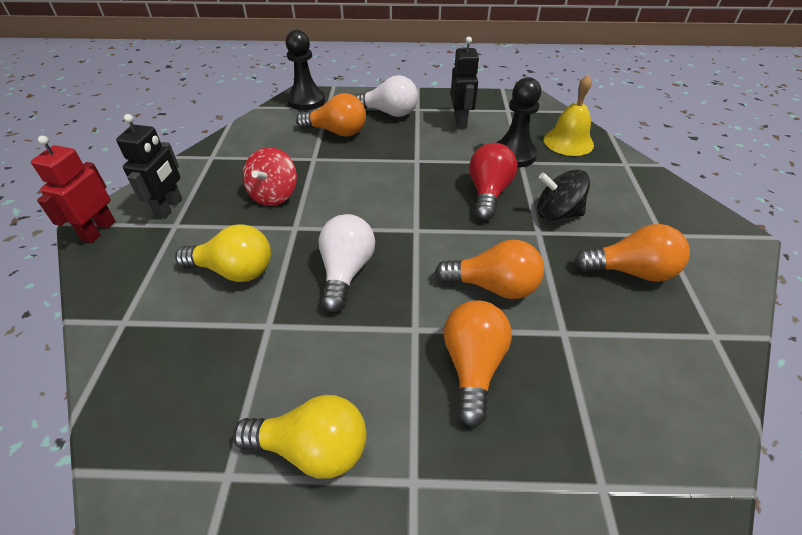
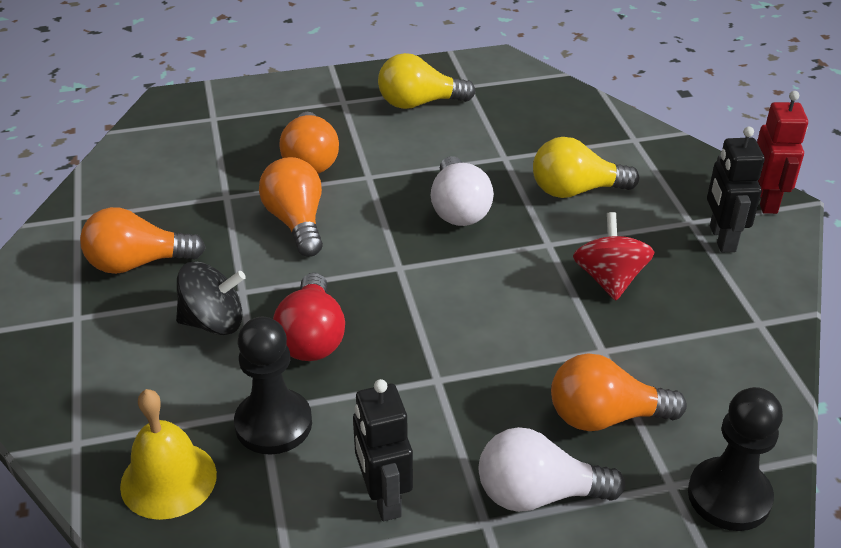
camera: 165 degrees right, 5 degrees down
orange light bulb [435,240,544,299] -> orange light bulb turned 75 degrees clockwise [259,157,323,257]

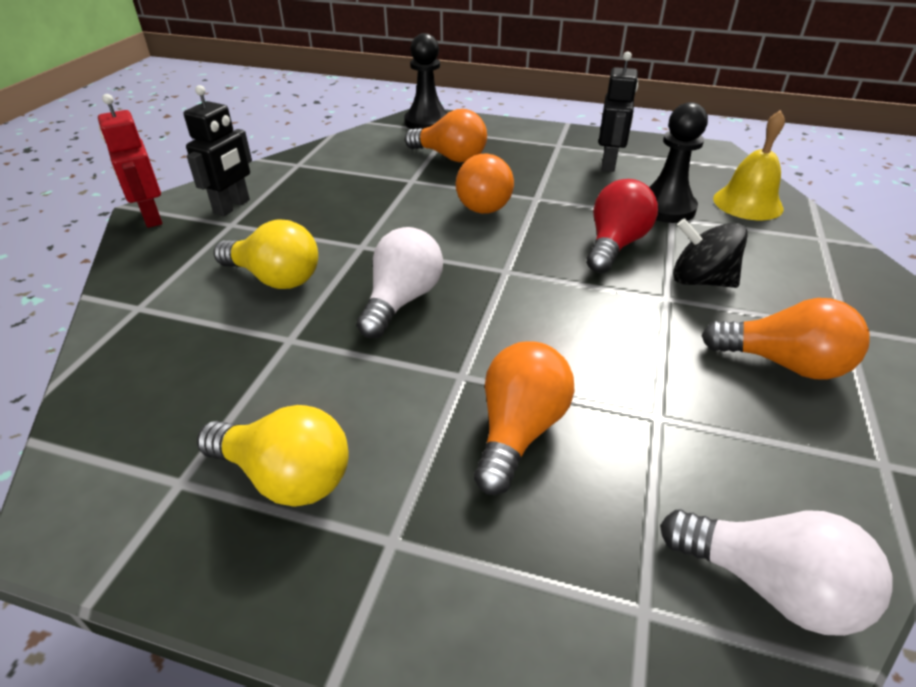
camera: 150 degrees left, 0 degrees up
orange light bulb [259,157,323,257] -> orange light bulb moved to [456,154,514,214]
white light bulb [479,427,625,512] -> white light bulb moved to [660,509,893,636]
red spinning top [573,212,655,301] -> none
red robot [757,91,808,214] -> red robot turned 60 degrees counterclockwise [98,94,162,228]

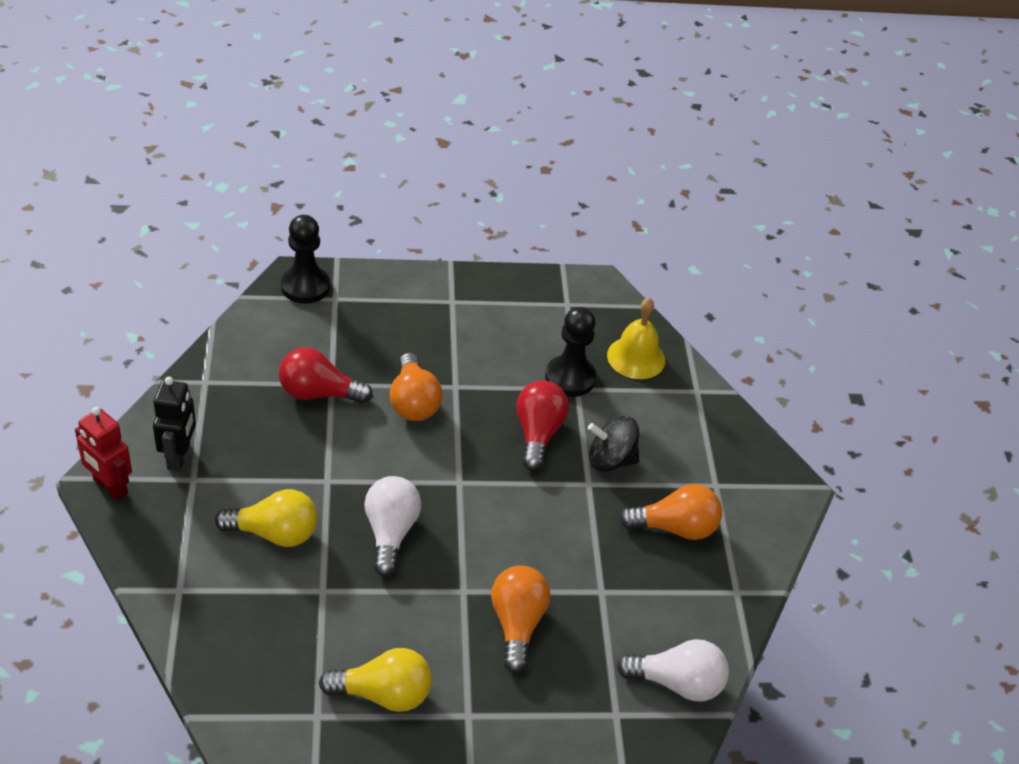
camera: 25 degrees left, 5 degrees up
orange light bulb [405,109,487,162] -> none
black robot [599,51,638,172] -> none
none -> red light bulb [279,348,373,404]

